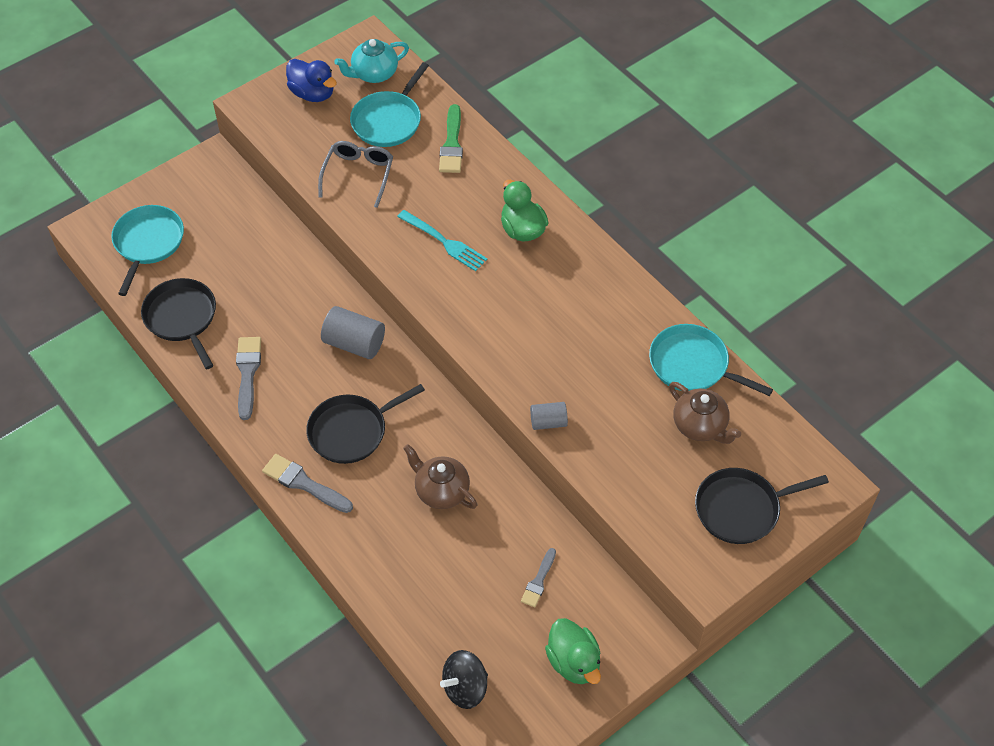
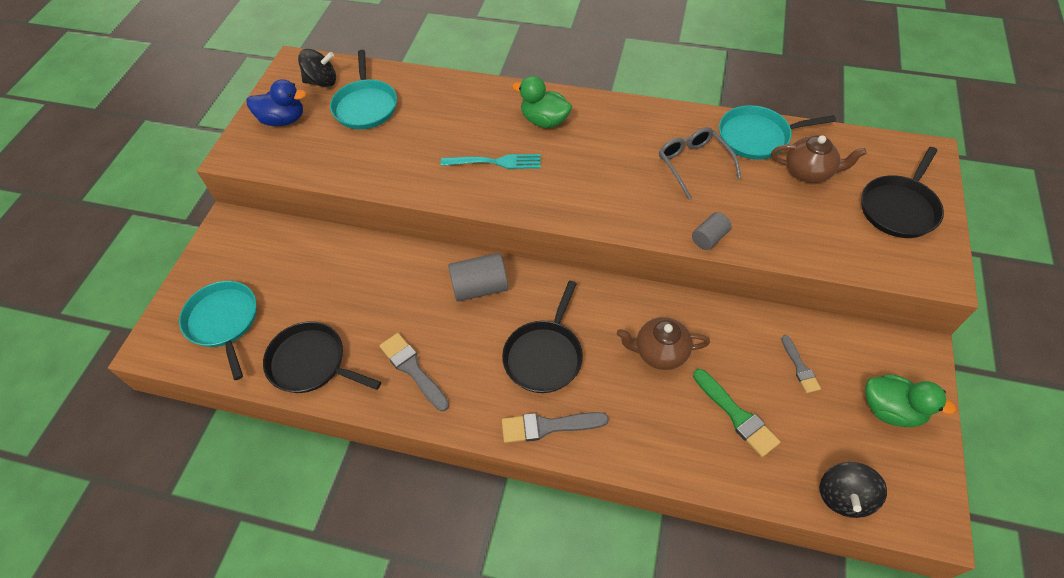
camera: 35 degrees left, 0 degrees up
grey glasses [318,141,393,208] -> grey glasses moved to [659,127,742,200]
turquoise teapot [334,39,409,83] -> black spinning top [298,49,336,87]
green brush [439,104,463,173] -> green brush moved to [693,369,780,457]

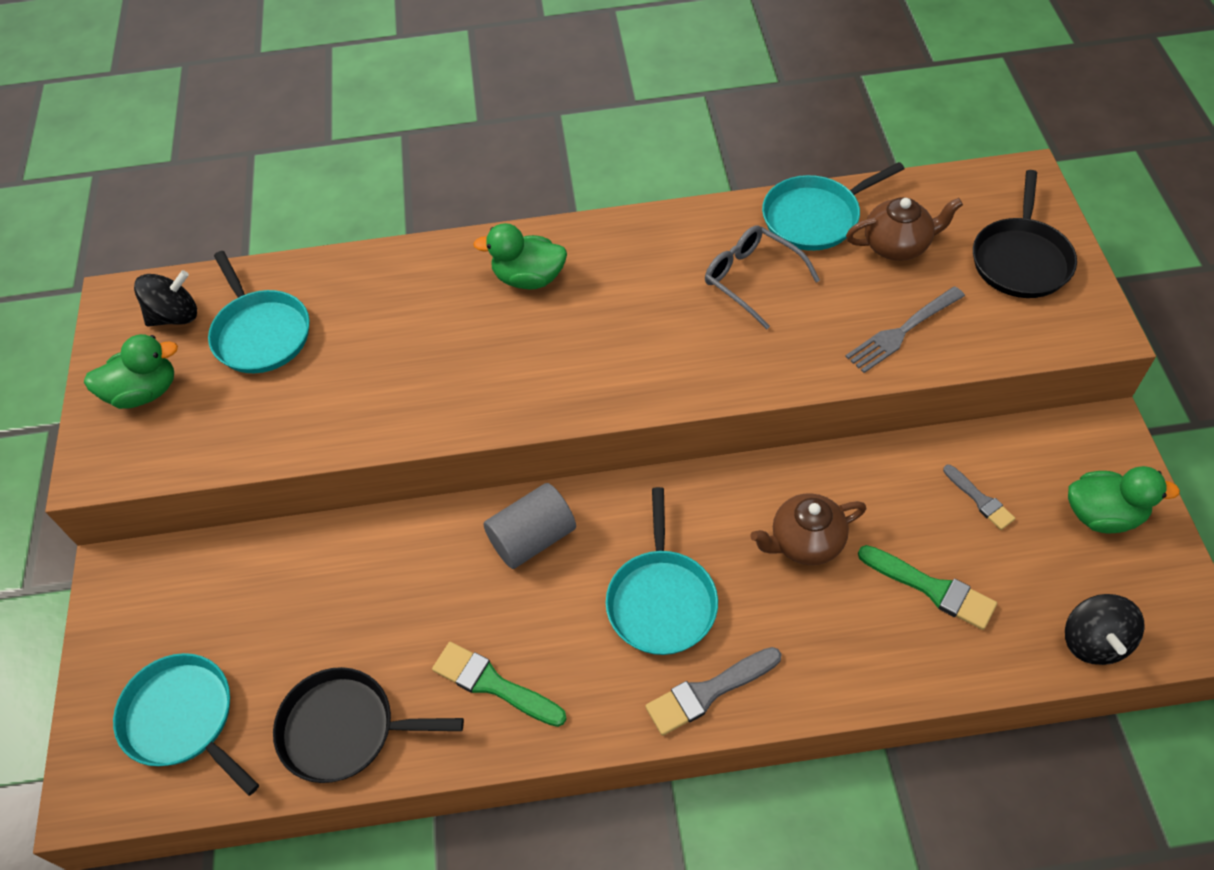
camera: 20 degrees left, 0 degrees up
blue duck [246,79,307,126] -> green duck [84,334,178,409]
grey brush [379,333,449,411] -> green brush [432,642,567,727]
turquoise fork [441,154,541,169] -> none
black pan [502,281,583,393] -> turquoise pan [606,487,718,655]
grey cylinder [692,212,732,250] -> none
none -> grey fork [845,286,965,373]

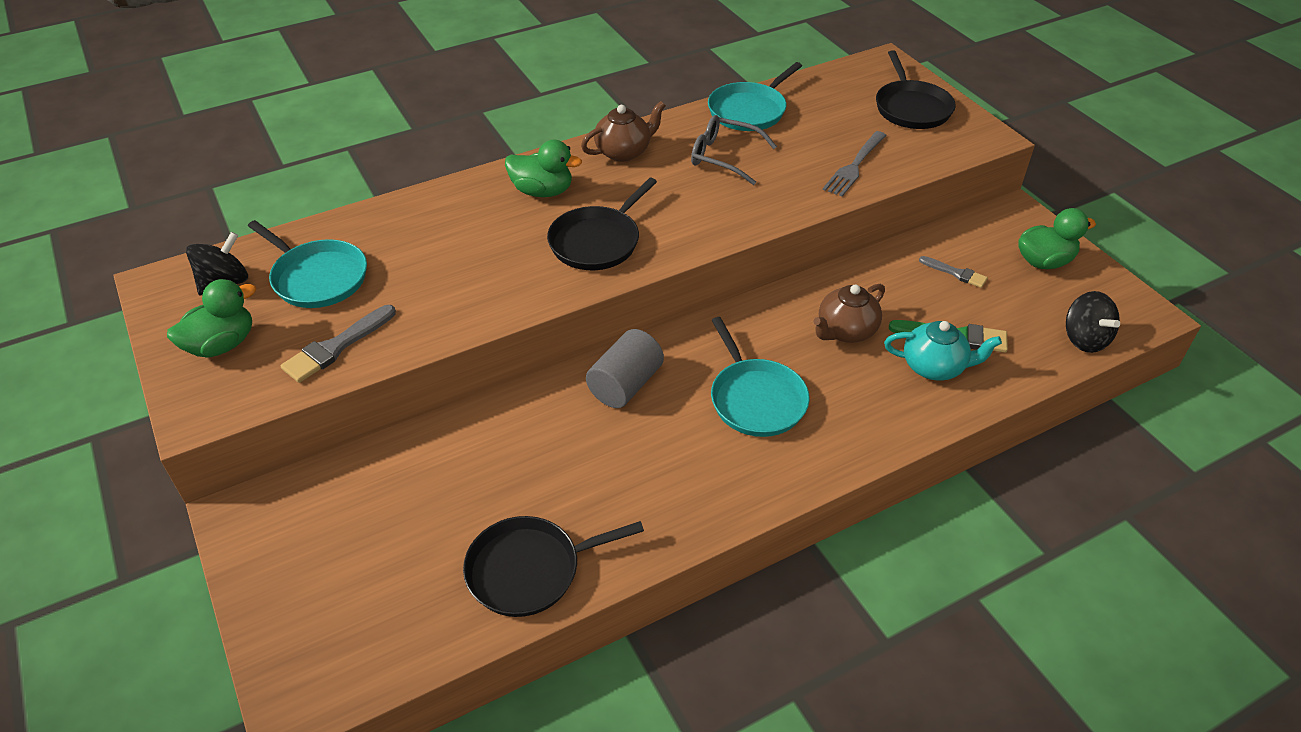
camera: 25 degrees left, 10 degrees down
turquoise pan [113,653,259,796] -> none
green brush [432,642,567,727] -> none
green duck [473,223,567,289] -> green duck turned 150 degrees counterclockwise [505,140,582,197]
grey brush [645,647,781,736] -> grey brush moved to [281,305,396,383]
brown teapot [846,197,963,261] -> brown teapot moved to [581,101,666,162]
none -> black pan [547,178,657,270]
none -> turquoise teapot [884,321,1002,381]

